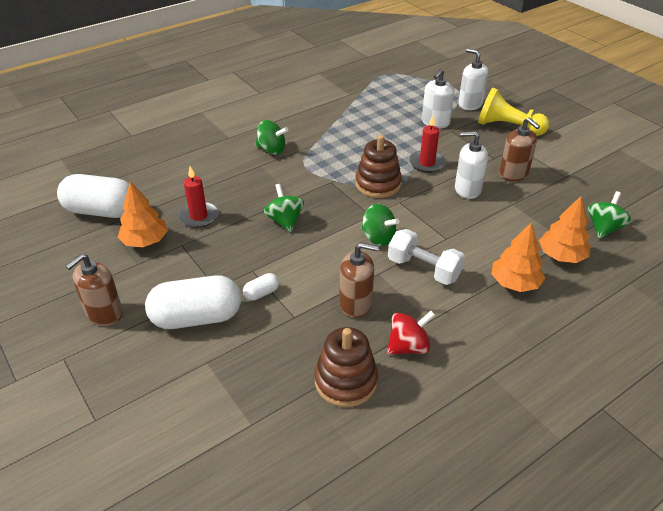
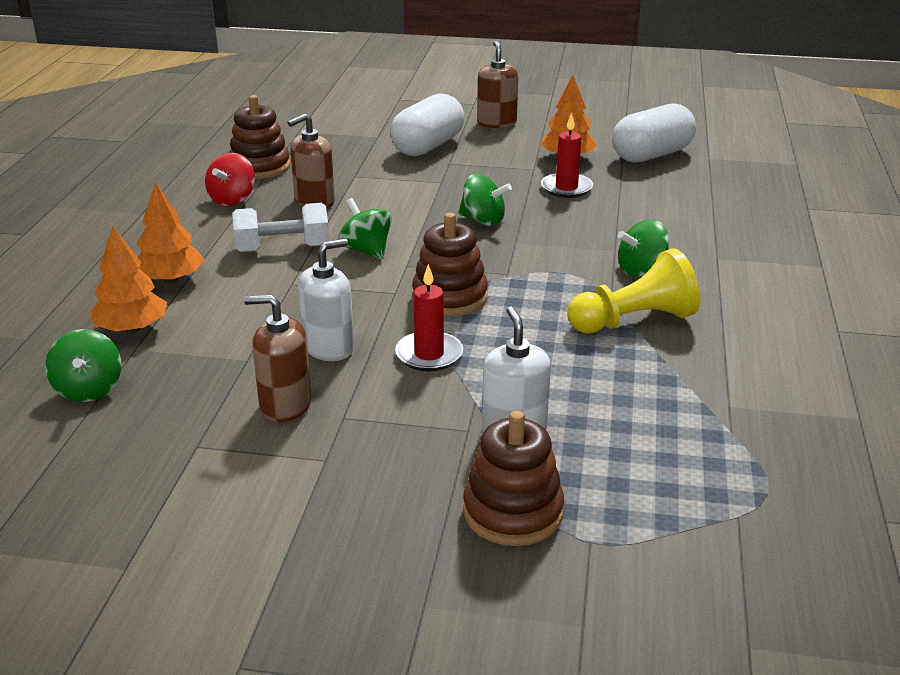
camera: 135 degrees right, 10 degrees down
white capsule [243,273,279,301] -> none
green spinning top [361,204,400,246] -> green spinning top turned 60 degrees clockwise [338,198,392,260]
white soap dispenser [458,48,488,110] -> brown stacking toy [463,411,564,546]
yellow pawn [478,88,549,136] -> yellow pawn moved to [567,248,700,333]

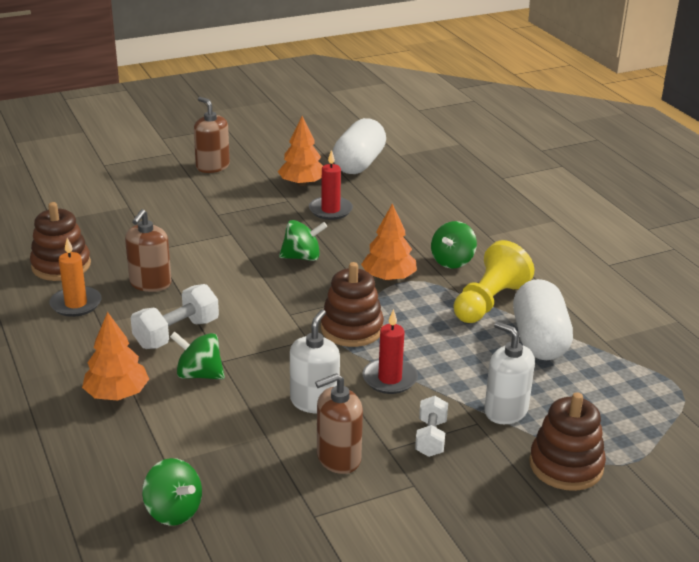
camera: 35 degrees left, 0 degrees up
orange tree [89,227,167,333] -> orange tree moved to [361,203,417,281]
red spinning top [205,153,255,206] -> orange candle [50,238,102,317]
green spinning top [338,198,392,260] -> green spinning top moved to [170,331,225,379]
white capsule [390,93,464,156] -> white capsule moved to [513,279,573,360]
none -> white dumbbell [415,396,448,457]

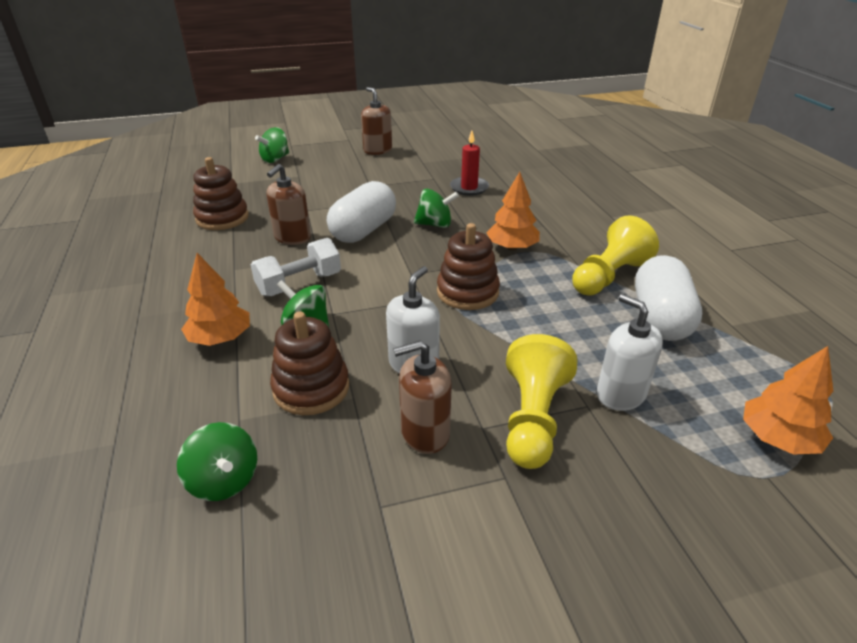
camera: 10 degrees right, 5 degrees up
orange candle [50,238,102,317] -> none
orange tree [278,116,323,186] -> orange tree moved to [743,346,833,455]
white capsule [333,118,386,174] -> white capsule moved to [327,181,396,243]
red candle [362,309,418,394] -> none
white dumbbell [415,396,448,457] -> yellow pawn [506,334,577,469]
green spinning top [431,221,477,269] -> green spinning top moved to [255,127,289,163]
brown stacking toy [529,392,606,491] -> brown stacking toy moved to [270,312,349,415]

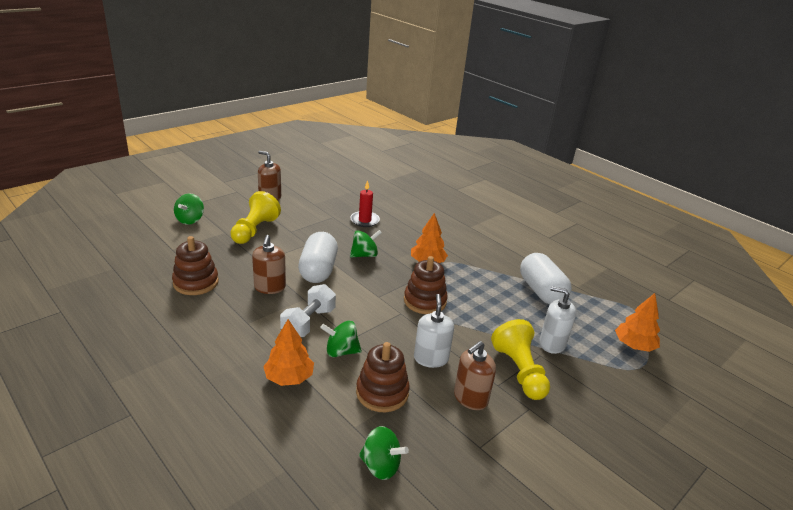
camera: 30 degrees left, 5 degrees down
yellow pawn [572,216,659,296] -> yellow pawn moved to [230,191,281,244]

